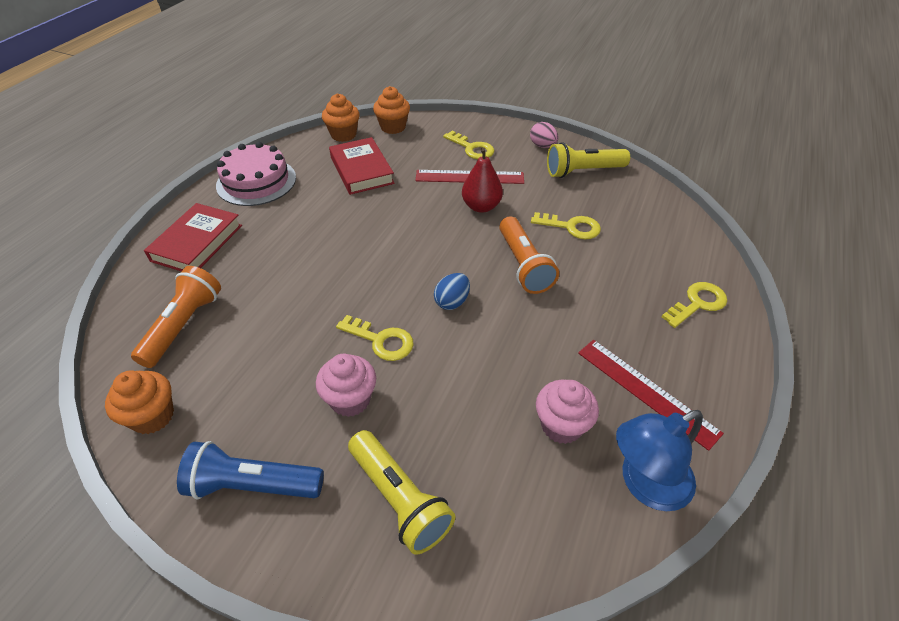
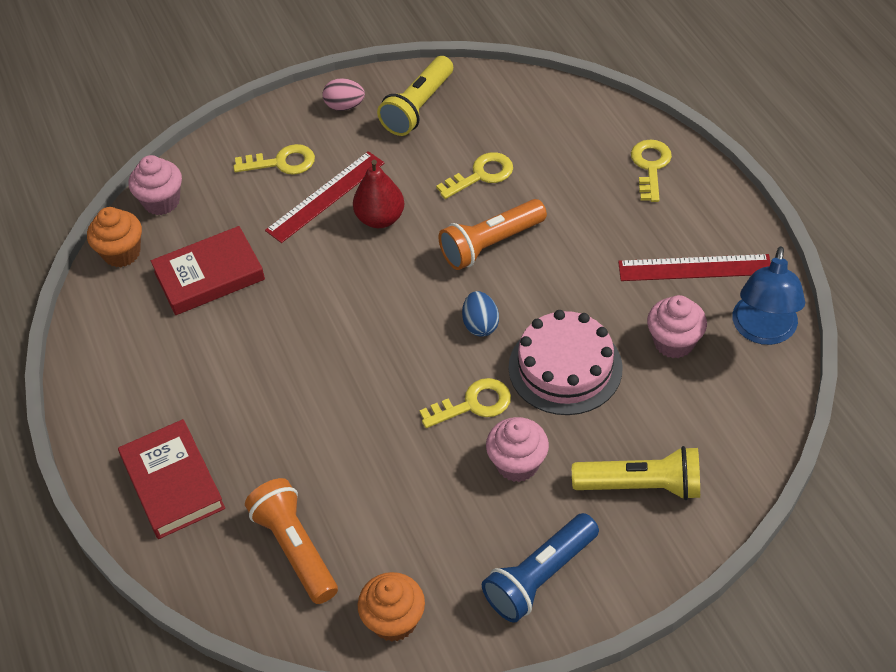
camera: 45 degrees left, 5 degrees up
pink cake [216,142,296,206] -> pink cake moved to [509,310,623,415]
red book [329,137,395,195] -> red book turned 45 degrees counterclockwise [151,226,265,315]
orange cupcake [373,86,410,134] -> pink cupcake [129,155,182,215]
orange flashlight [499,216,559,294] -> orange flashlight turned 120 degrees clockwise [438,199,547,270]

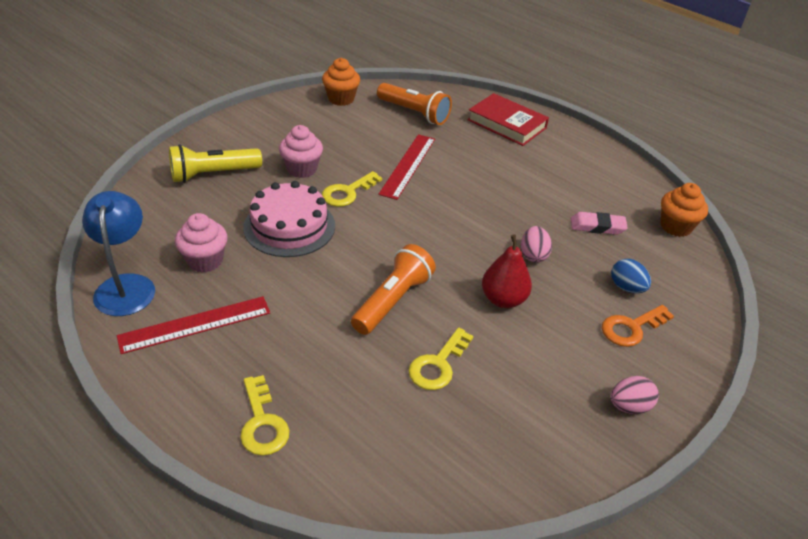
camera: 150 degrees right, 10 degrees down
pink cupcake [129,155,182,215] -> none
red book [151,226,265,315] -> pink eraser [571,212,628,235]
yellow key [234,144,315,175] -> orange key [602,305,674,347]
red ruler [265,151,385,243] -> red ruler moved to [378,134,435,200]
yellow flashlight [377,56,453,136] -> none
blue egg [462,291,499,337] -> blue egg moved to [611,259,651,293]
blue flashlight [482,513,599,623] -> none
none -> pink egg [521,226,552,262]

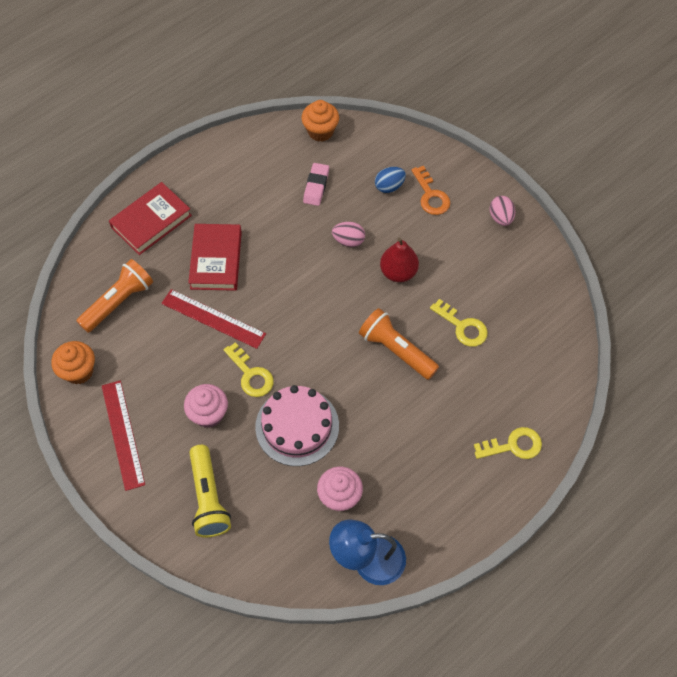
camera: 80 degrees left, 20 degrees up
red ruler [117,296,270,354] -> red ruler moved to [102,380,145,491]
none -> red book [188,224,242,291]

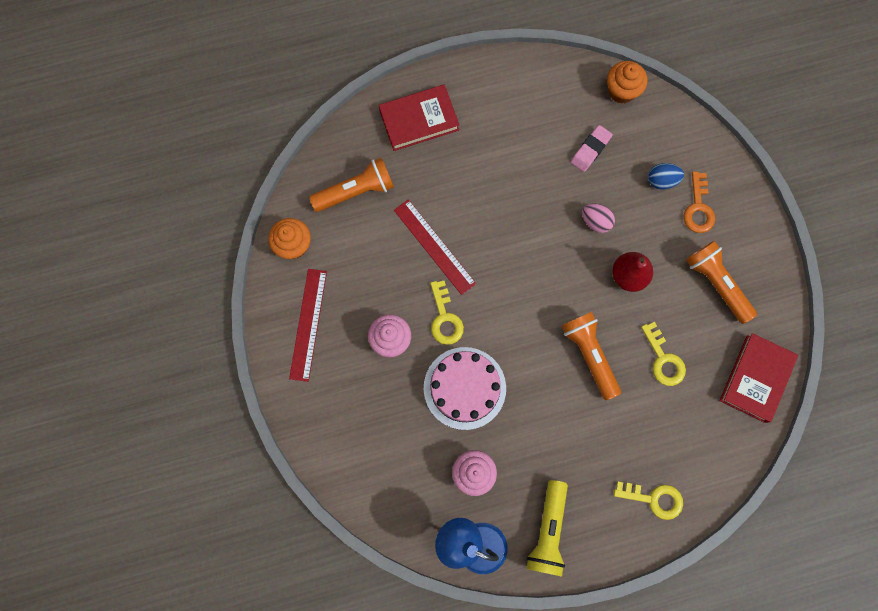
camera: 25 degrees right, 15 degrees up
red book [188,224,242,291] -> red book moved to [720,333,798,423]
yellow flashlight [189,445,231,537] -> yellow flashlight moved to [526,480,568,577]
pink egg [490,196,515,226] -> none
none -> orange flashlight [686,241,757,324]

